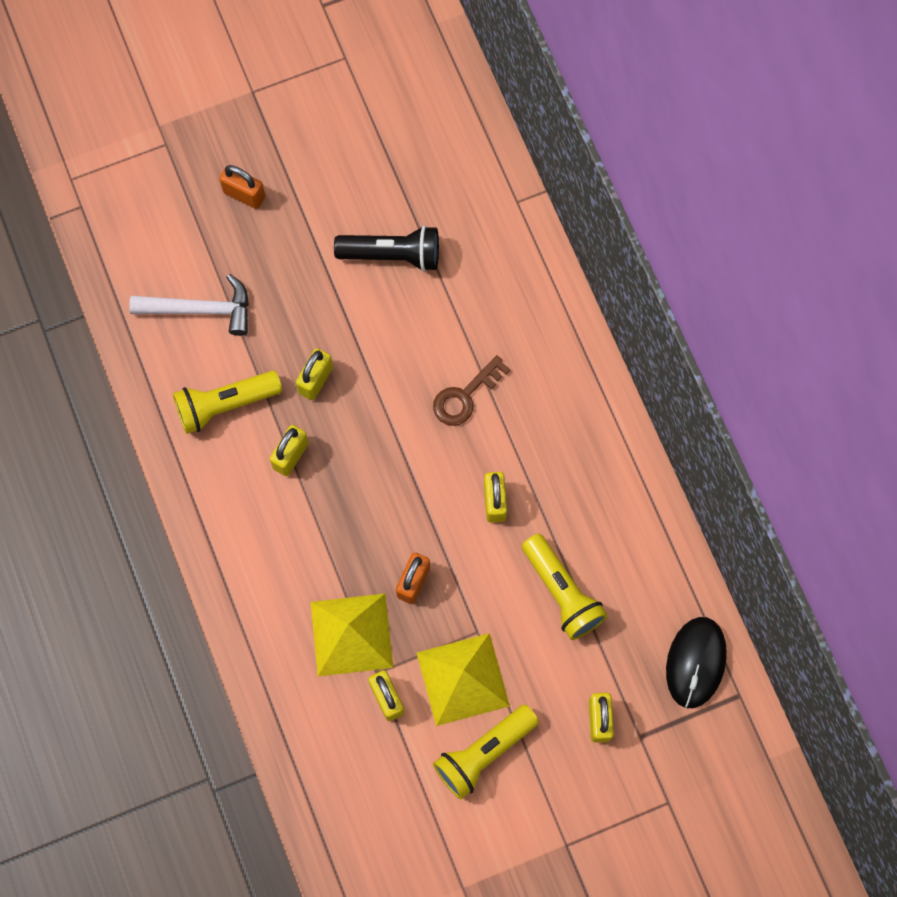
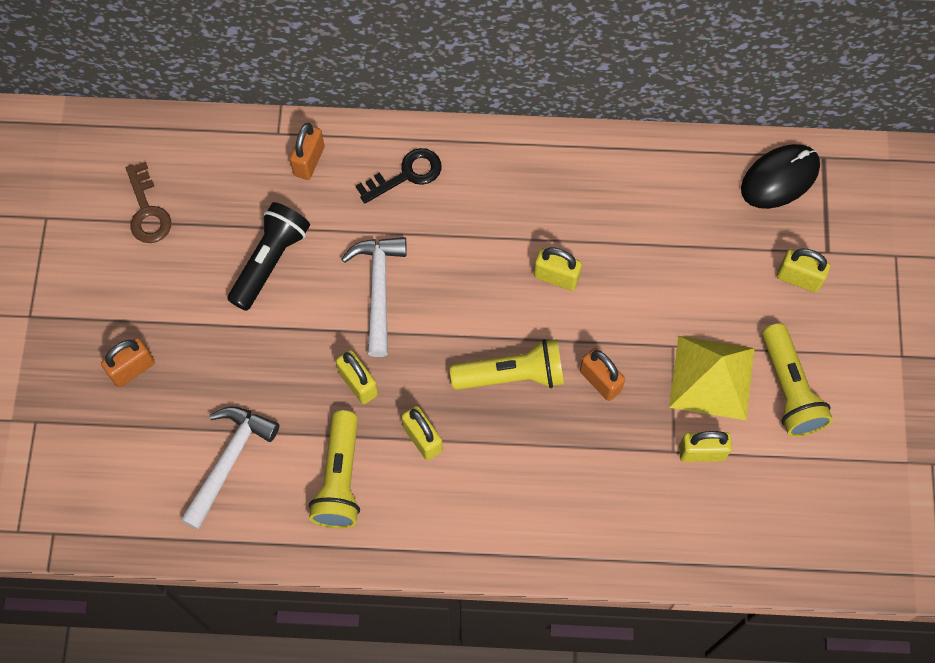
camera: 65 degrees left, 5 degrees down
yellow pyramid [311,593,393,676] -> none
brown key [433,355,511,426] -> brown key moved to [126,162,171,243]
yellow flashlight [522,534,608,640] -> yellow flashlight moved to [450,339,564,390]
black mouse [666,617,727,708] -> black mouse turned 75 degrees counterclockwise [741,144,820,209]
none -> orange padlock [290,123,324,180]
none -> white hammer [342,237,407,357]
none -> black key [356,148,442,204]

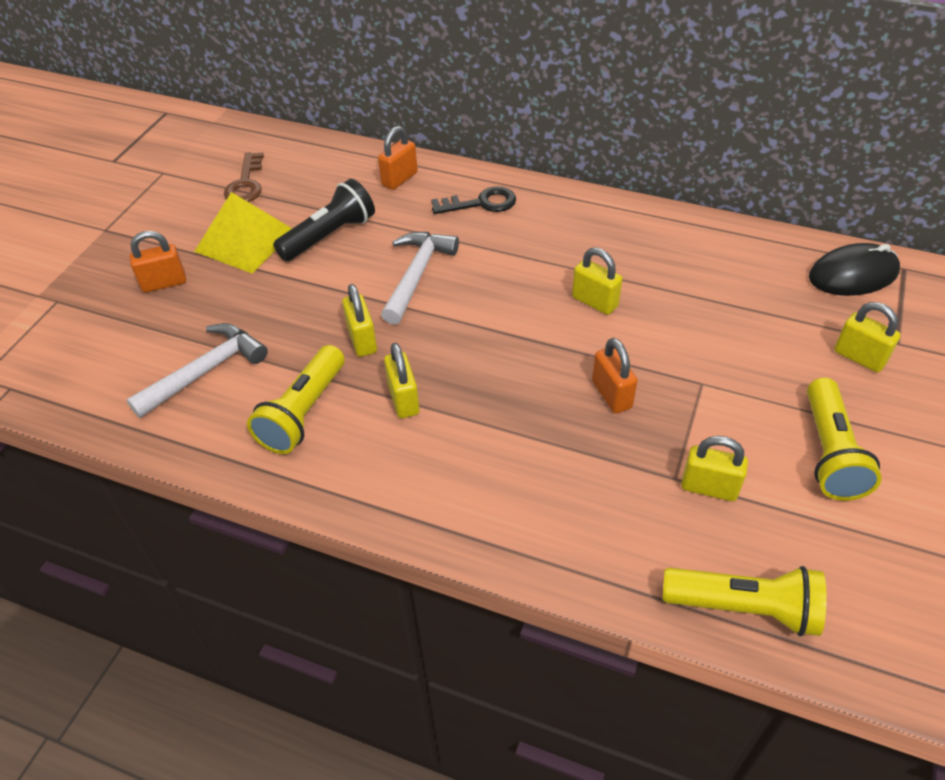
camera: 20 degrees right, 20 degrees down
yellow flashlight [450,339,564,390] -> yellow flashlight moved to [663,566,827,637]
yellow pyramid [669,336,754,420] -> yellow pyramid moved to [194,192,292,273]

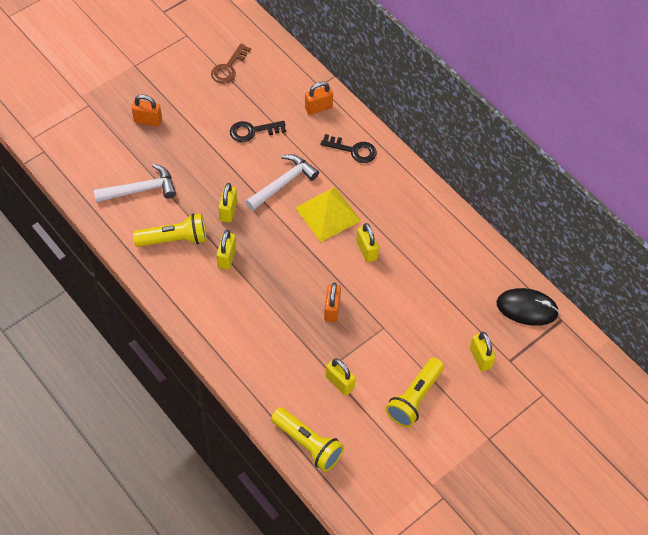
camera: 25 degrees right, 10 degrees up
yellow pyramid [194,192,292,273] -> yellow pyramid moved to [295,187,361,242]
yellow flashlight [247,345,345,454] -> yellow flashlight turned 150 degrees counterclockwise [133,213,206,247]
black flashlight [273,178,375,261] -> black key [230,121,286,142]

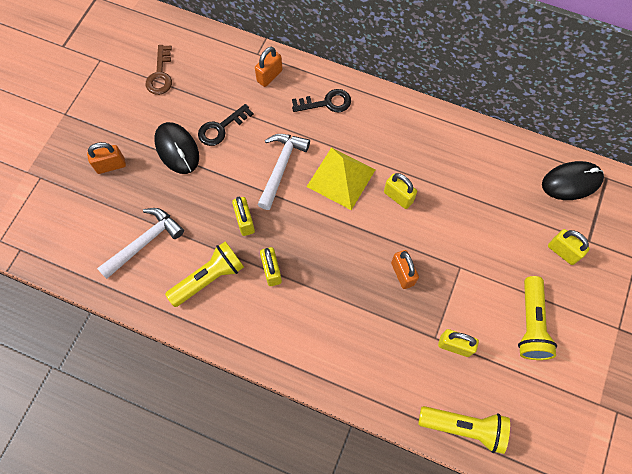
camera: 25 degrees left, 10 degrees up
none -> black mouse [154,122,199,174]

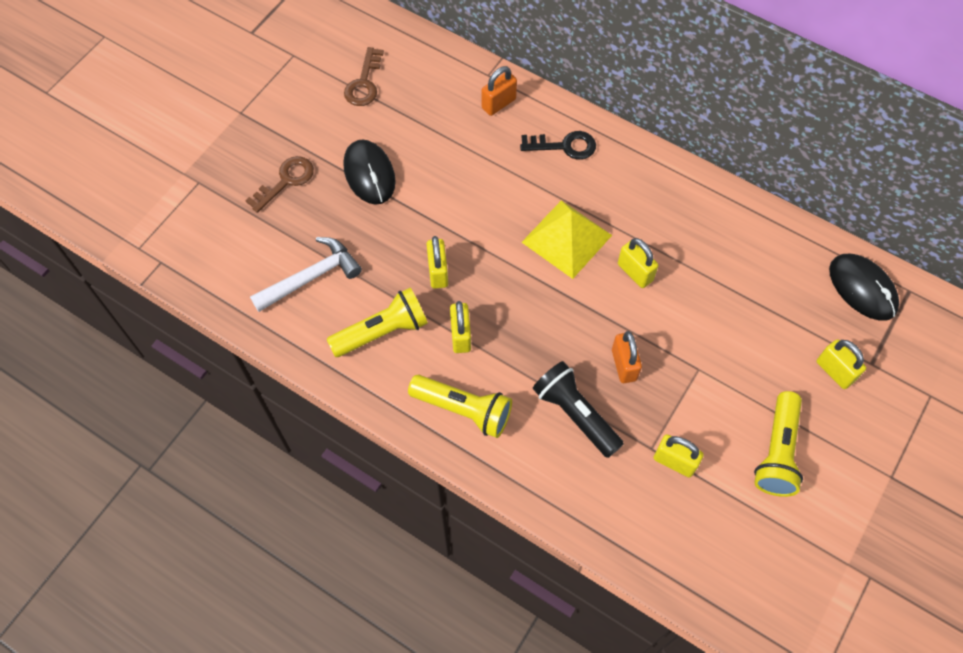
camera: 10 degrees right, 5 degrees down
orange padlock [87,142,126,174] -> brown key [245,156,314,213]
black key [198,104,253,146] -> none
white hammer [257,134,310,210] -> none
yellow flashlight [418,406,510,454] -> yellow flashlight moved to [408,375,512,438]
black mouse [542,161,604,200] -> black mouse turned 60 degrees clockwise [829,254,899,321]
none -> black flashlight [533,361,624,458]

